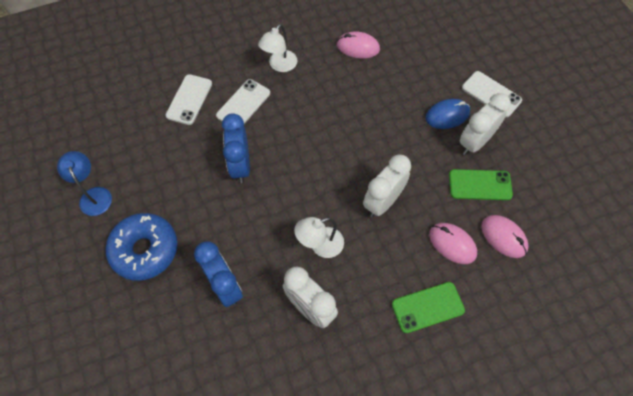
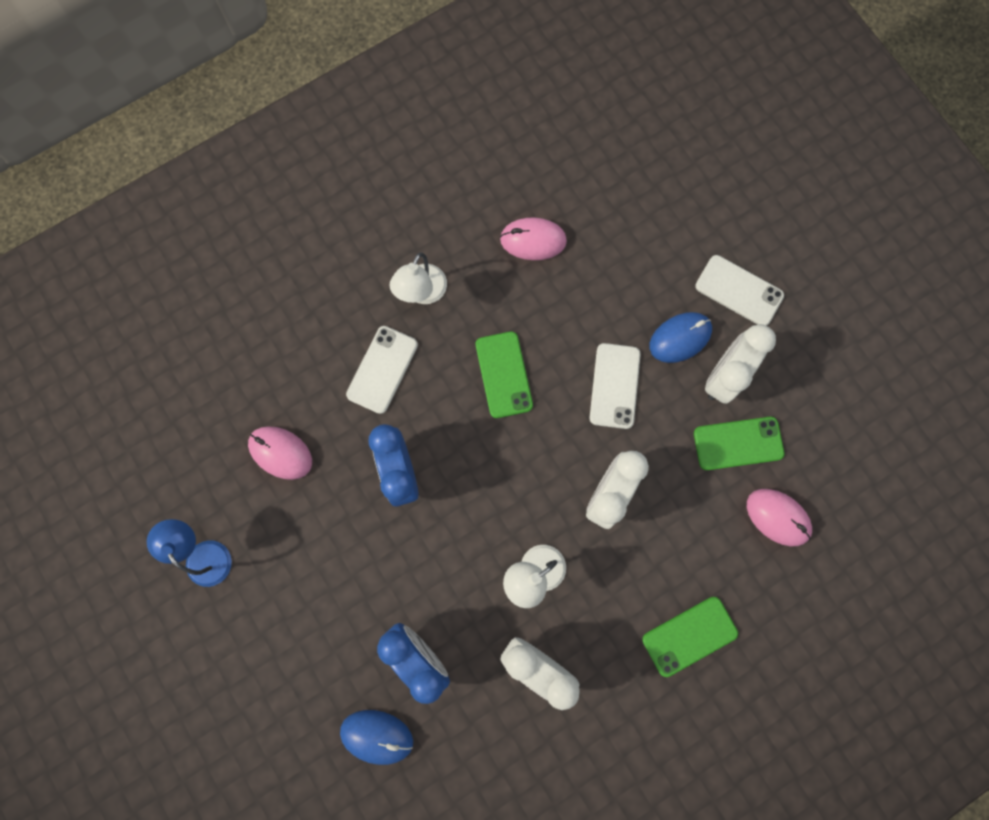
camera: 10 degrees left, 15 degrees up
blue donut [105,213,178,281] -> none
white phone [166,74,212,125] -> white phone moved to [590,343,641,429]
pink mouse [429,223,477,264] -> pink mouse moved to [248,426,312,480]
none -> blue mouse [340,710,413,765]
none -> green phone [476,332,533,418]

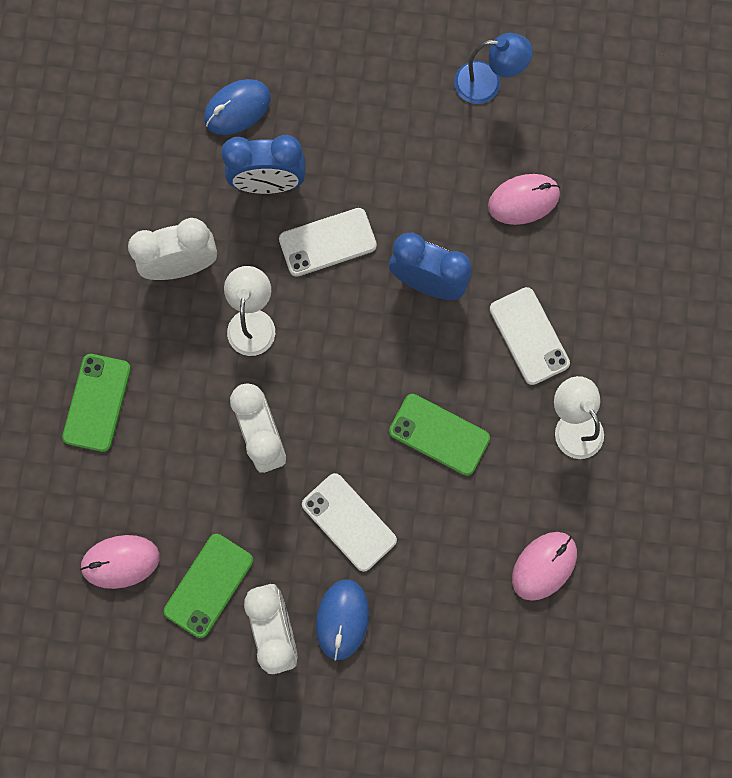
camera: 130 degrees right, 0 degrees up
white phone [695,255,784,326] -> white phone moved to [279,208,377,277]

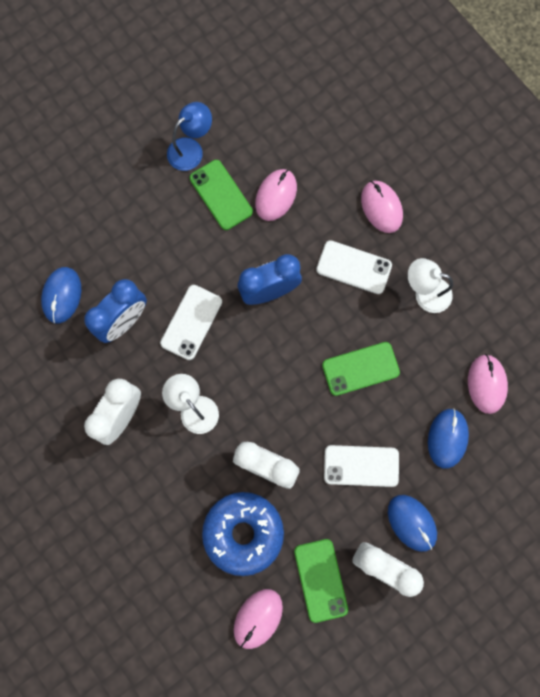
camera: 45 degrees left, 0 degrees up
green phone [62,354,131,452] -> green phone moved to [190,160,253,230]
none -> blue donut [202,492,284,576]
none -> pink mouse [361,181,403,233]
none -> blue mouse [428,408,469,469]

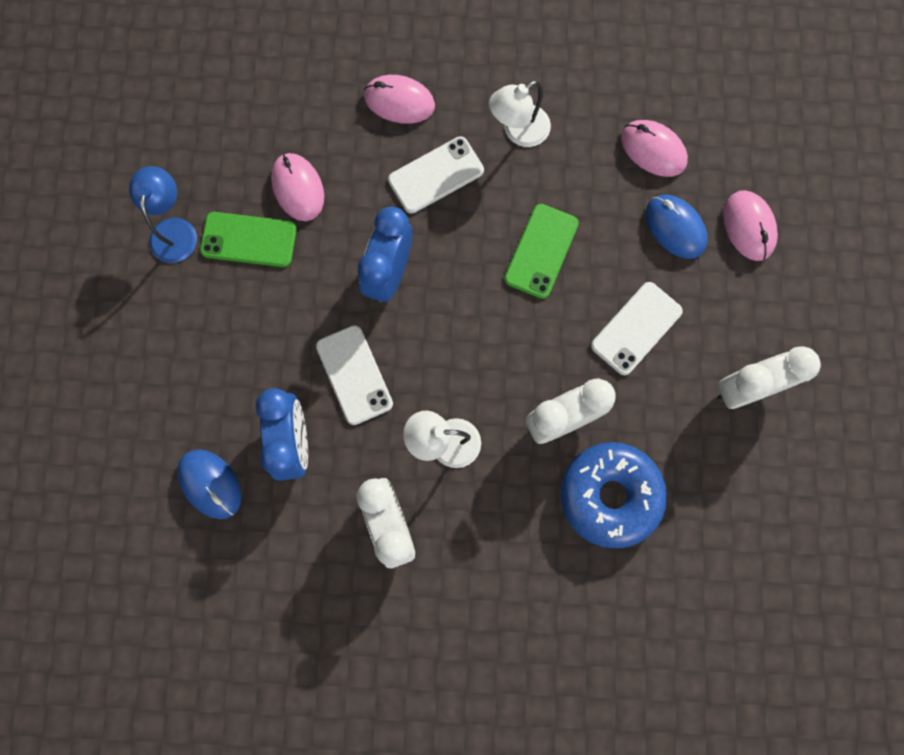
camera: 50 degrees left, 0 degrees up
pink mouse [234,589,283,649] -> pink mouse moved to [723,190,778,261]
green phone [294,539,348,623] -> none
blue mouse [388,495,437,552] -> none

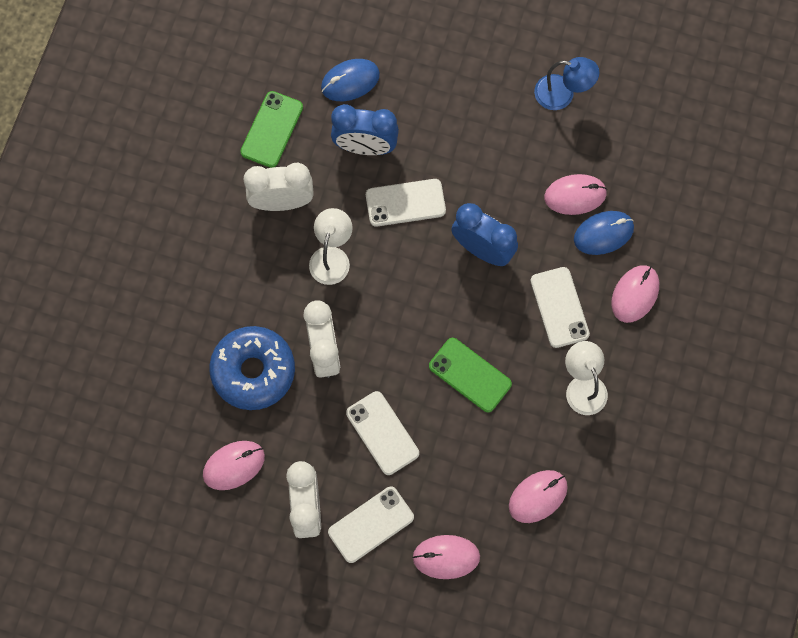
camera: 105 degrees right, 5 degrees down
green phone [200,212,297,267] -> green phone moved to [240,91,303,168]
blue mouse [646,194,708,259] -> blue mouse moved to [574,211,634,255]
none -> pink mouse [203,441,265,490]
none -> white phone [328,487,414,563]

